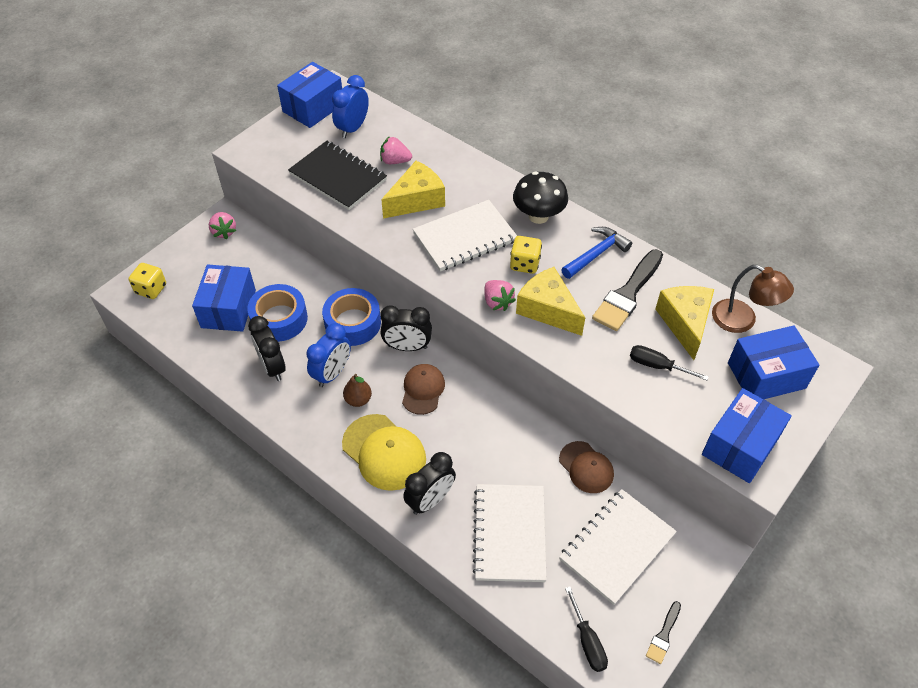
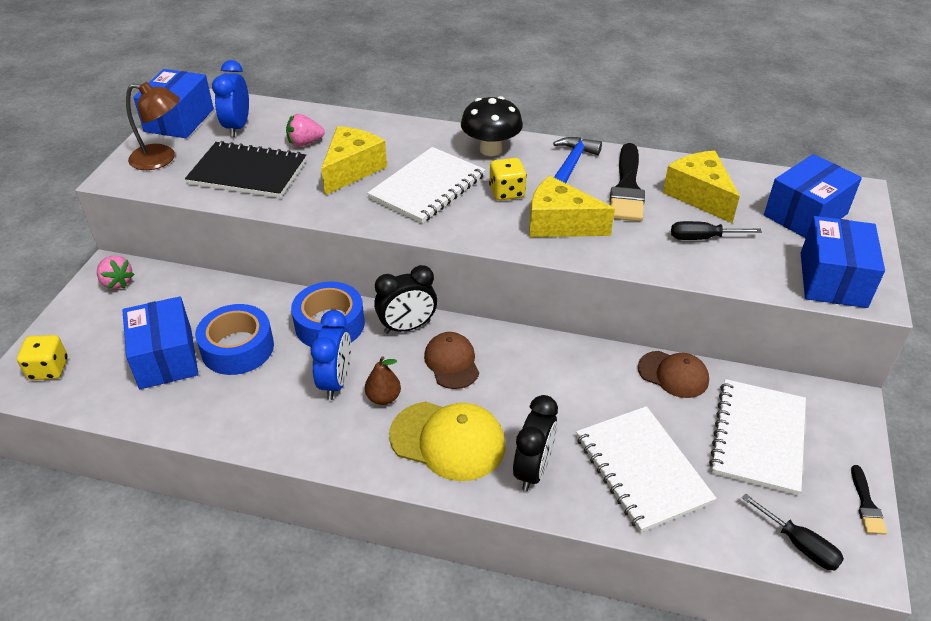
camera: 25 degrees left, 10 degrees down
black clock [248,316,286,381] -> none
pink strawberry [484,280,516,311] -> none
brown lamp [712,265,794,333] -> brown lamp moved to [126,82,180,170]

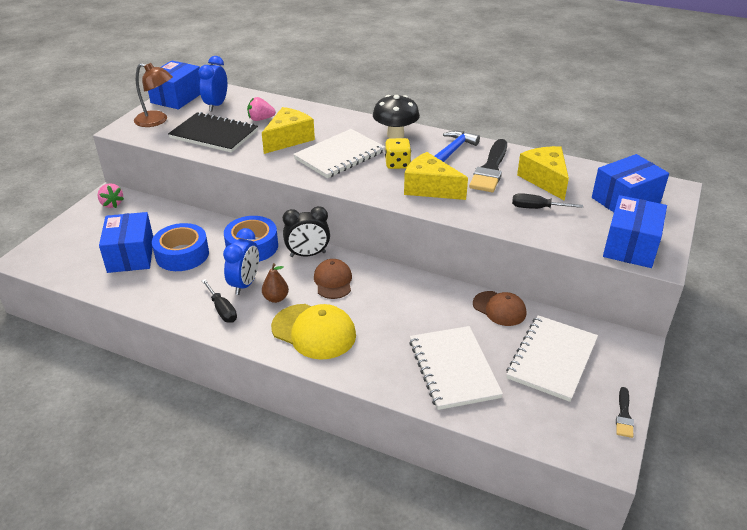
camera: 10 degrees right, 5 degrees down
yellow dice [17,335,68,380] -> none
black clock [513,395,558,491] -> none
black screwdriver [742,493,844,571] -> black screwdriver moved to [201,279,237,323]

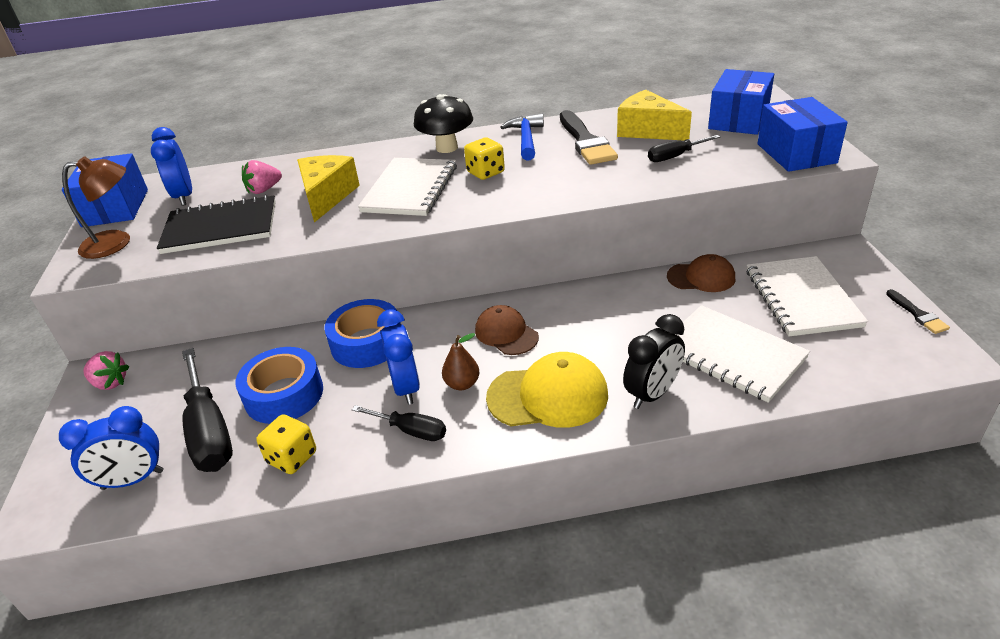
camera: 30 degrees left, 0 degrees up
blue box [99,212,153,273] -> black screwdriver [182,348,233,472]
black clock [283,206,330,257] -> black clock moved to [623,314,685,409]
yellow cheese [404,152,468,200] -> none
none -> blue clock [59,406,163,490]
none -> yellow dice [256,414,316,474]

